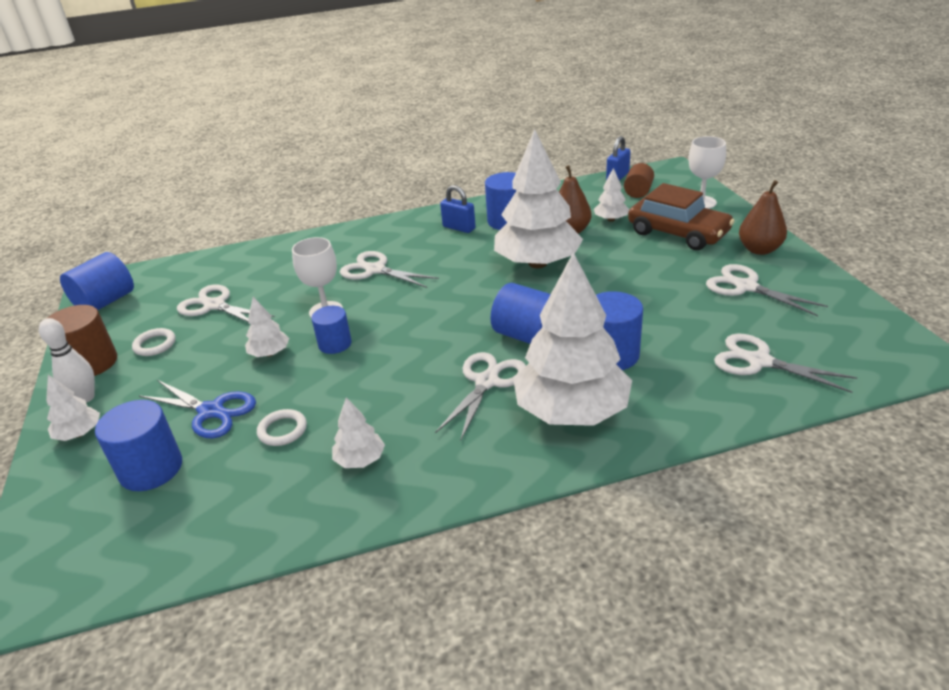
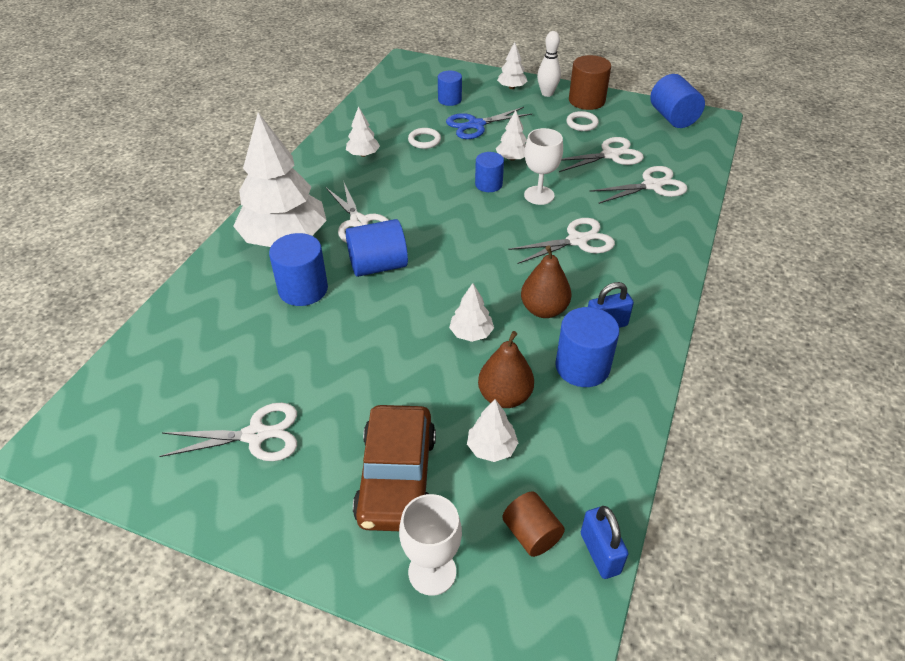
camera: 125 degrees right, 10 degrees up
blue cylinder [95,400,182,491] -> blue cylinder [438,71,462,106], size x0.65
white tree [494,129,583,268] -> white tree [449,283,494,342], size x0.43
brown car [628,183,735,250] -> brown car turned 75 degrees counterclockwise [353,405,436,531]
white scissors [714,334,857,393] -> white scissors moved to [590,166,687,204]
brown pear [739,180,787,255] -> brown pear moved to [521,245,571,318]

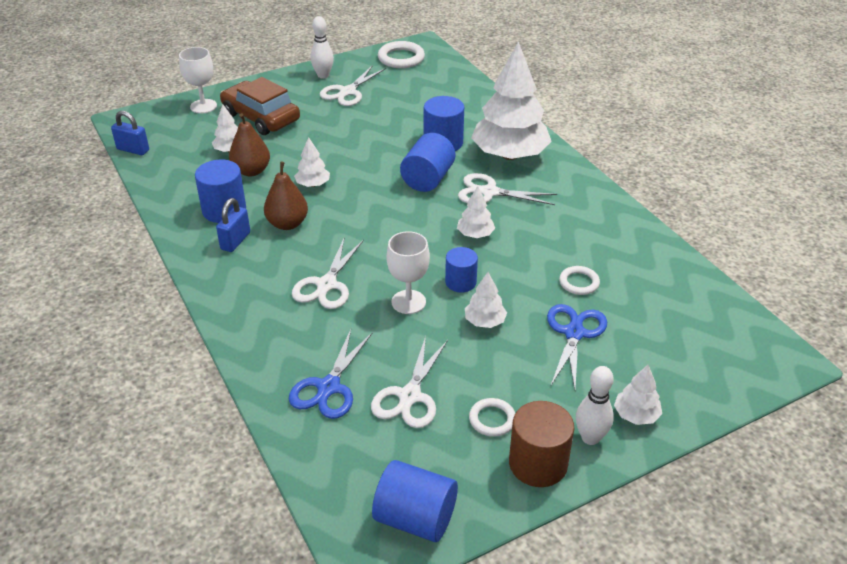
camera: 130 degrees right, 5 degrees down
white tree [346,106,380,157] -> white tree moved to [457,186,495,238]
blue cylinder [438,71,462,106] -> none
brown cylinder [502,491,565,557] -> none
white scissors [590,166,687,204] -> blue scissors [289,329,373,419]
none -> white bowling pin [311,16,334,78]
none -> white ring [378,41,425,68]

